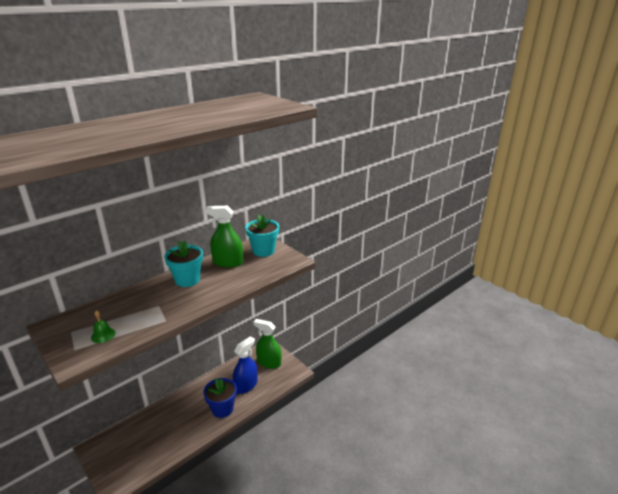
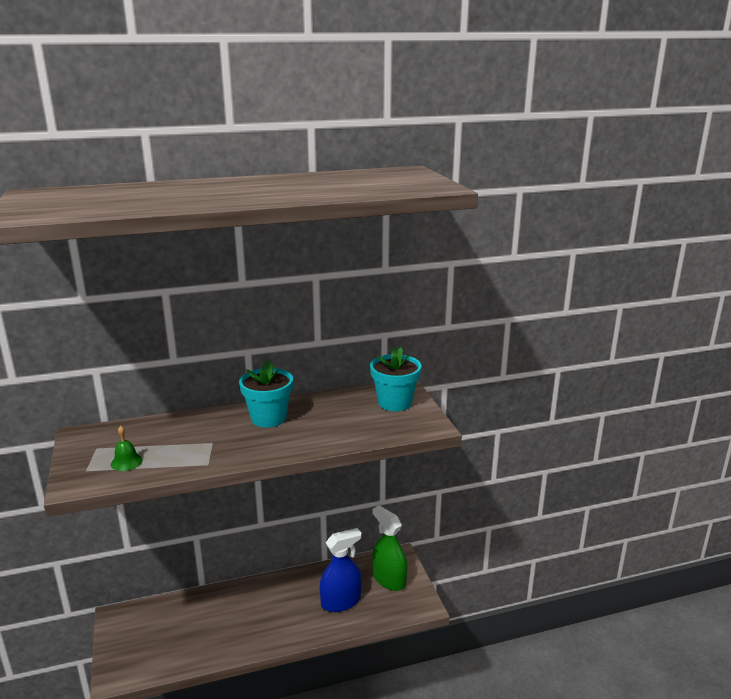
camera: 25 degrees right, 5 degrees down
blue flower pot [203,378,237,418] -> none
green spray bottle [205,206,243,268] -> none

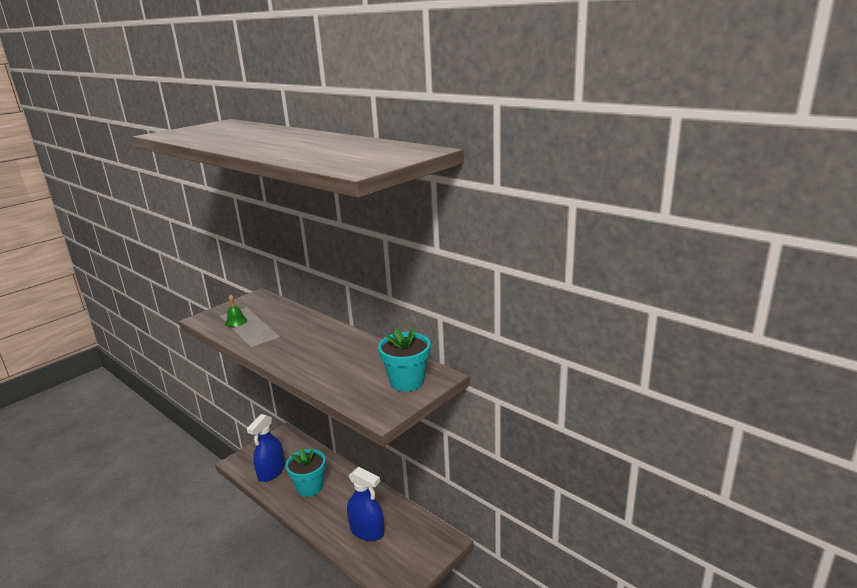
camera: 60 degrees right, 0 degrees up
turquoise flower pot [239,360,293,428] -> turquoise flower pot moved to [286,448,326,497]
green spray bottle [372,505,408,591] -> none
none -> blue spray bottle [247,414,285,482]

